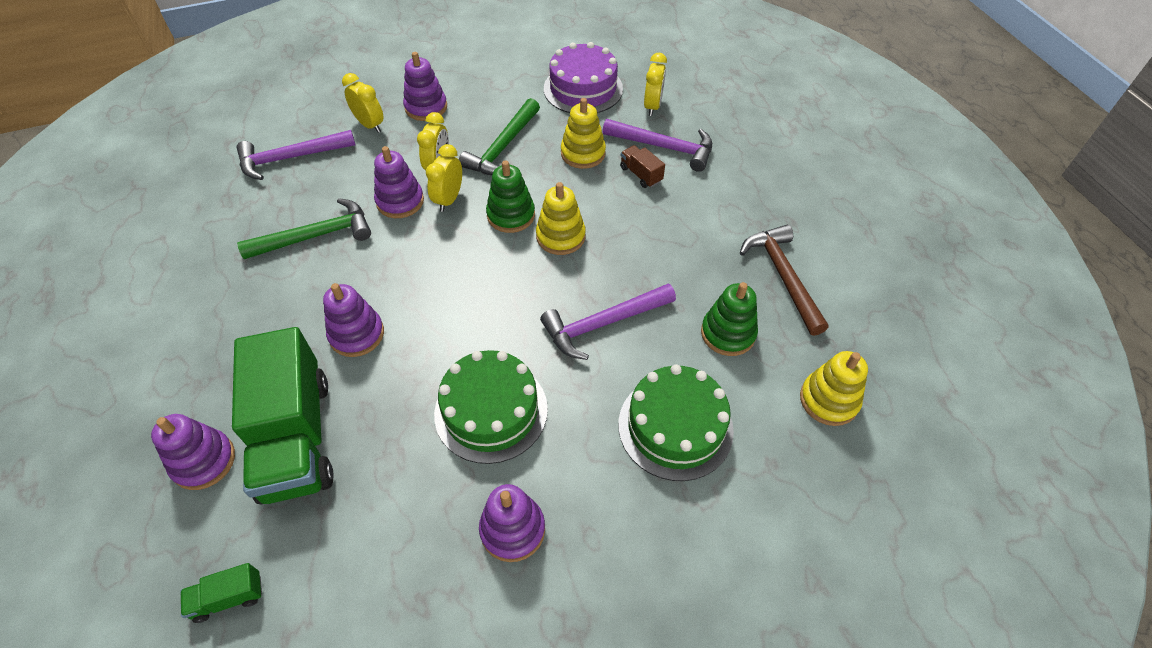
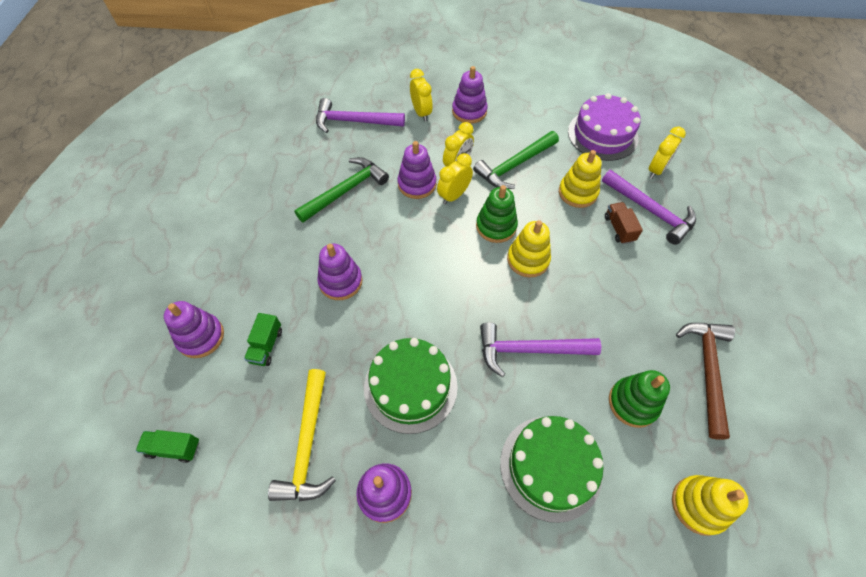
camera: 25 degrees right, 5 degrees up
green truck [232,327,334,504] -> green truck [244,313,282,366], size x0.40
green hammer [237,198,371,259] -> green hammer turned 45 degrees counterclockwise [294,157,389,222]
none -> yellow hammer [268,369,336,501]

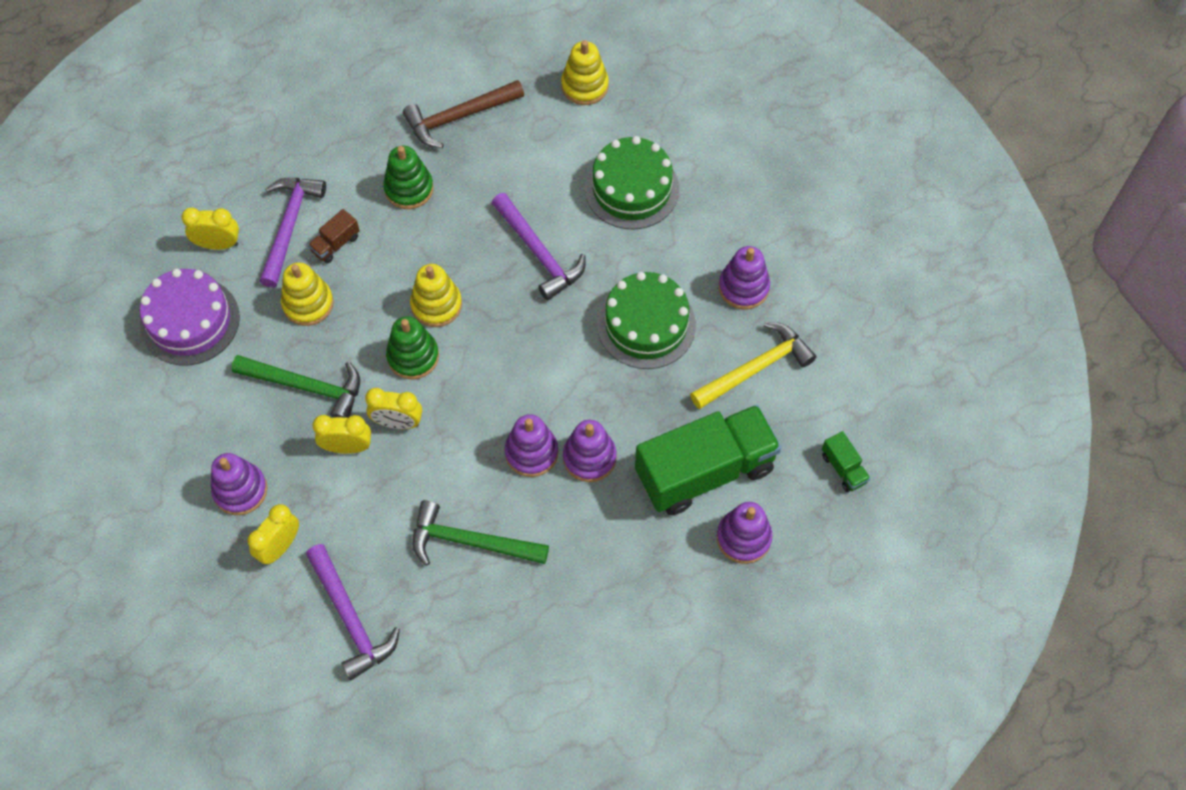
camera: 125 degrees left, 5 degrees up
green truck [244,313,282,366] -> green truck [635,405,781,515], size x2.48
purple stacking toy [397,141,436,199] -> purple stacking toy moved to [505,414,558,477]
green stacking toy [609,370,670,428] -> green stacking toy moved to [383,146,434,209]

